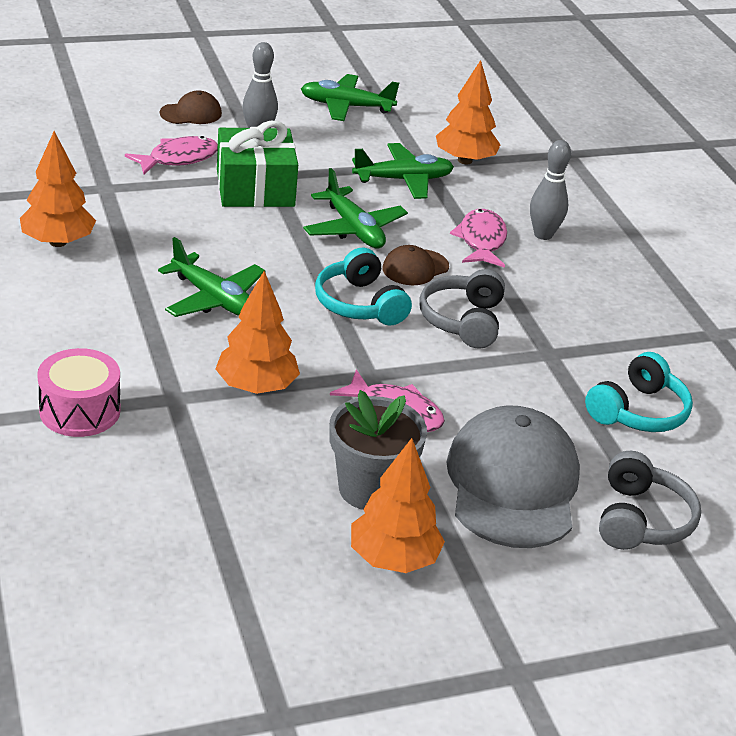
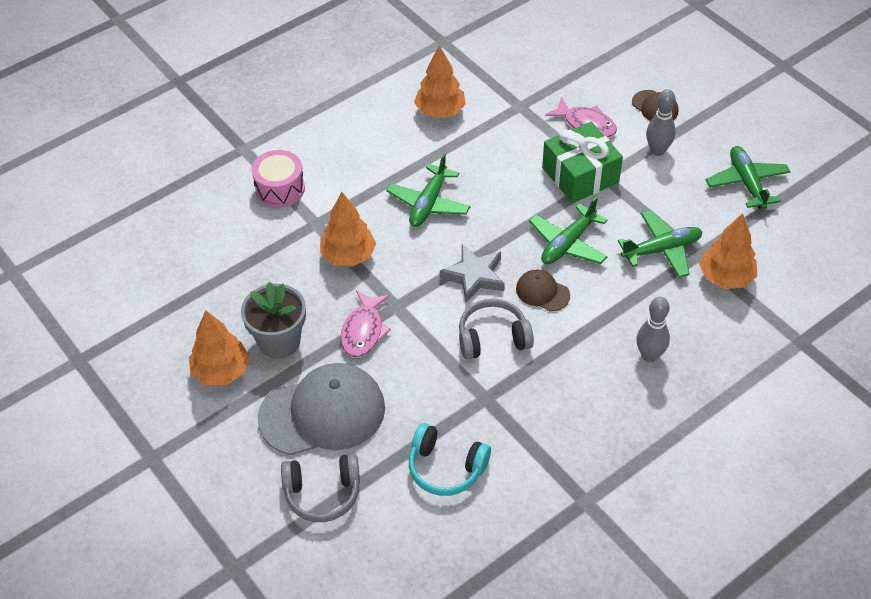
camera: 75 degrees right, 15 degrees up
turquoise headphones [315,248,412,326] -> grey star [440,245,505,303]
green plane [352,143,454,199] -> green plane turned 75 degrees counterclockwise [618,210,702,278]
pink fish [450,209,507,268] -> none

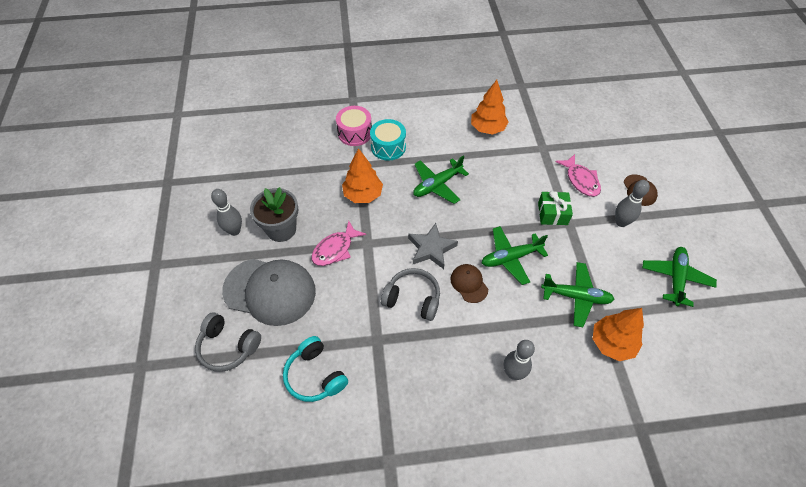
camera: 30 degrees right, 5 degrees up
orange tree [189,310,250,385] -> grey bowling pin [211,189,242,236]
green gift [542,122,623,203] -> green gift [538,191,573,225], size x0.63
none -> turquoise drum [370,119,406,161]

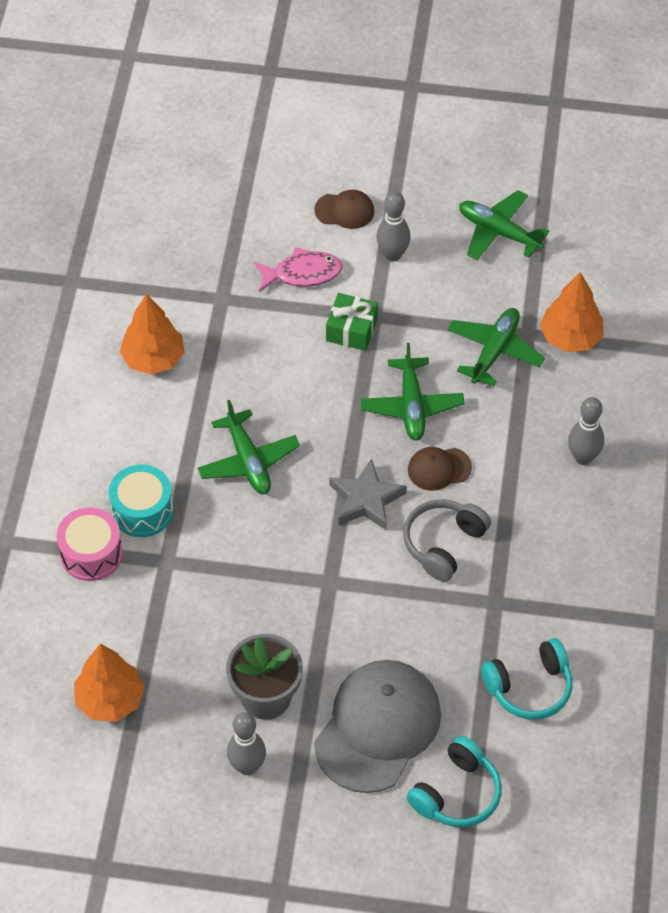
camera: 75 degrees left, 0 degrees up
grey headphones [195,313,261,372] -> turquoise headphones [407,736,502,827]
pink fish [311,221,366,266] -> none
orange tree [342,148,383,203] -> orange tree moved to [74,644,145,722]

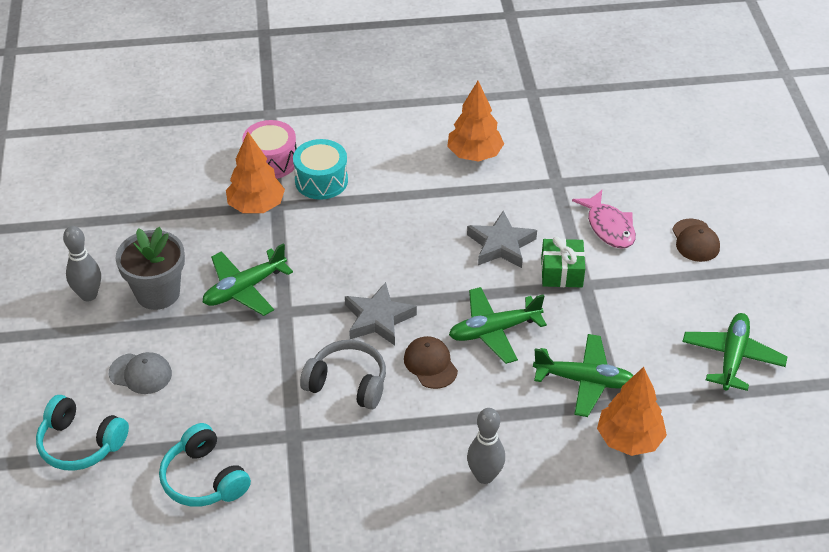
camera: 75 degrees right, 10 degrees down
orange tree [74,644,145,722] -> orange tree moved to [226,132,285,213]
green plane [197,400,300,495] -> green plane moved to [203,243,293,316]
grey cap [314,660,441,793] -> grey cap [109,352,172,394], size x0.47
grey bowling pin [377,191,411,262] -> none
none -> grey star [467,211,537,268]

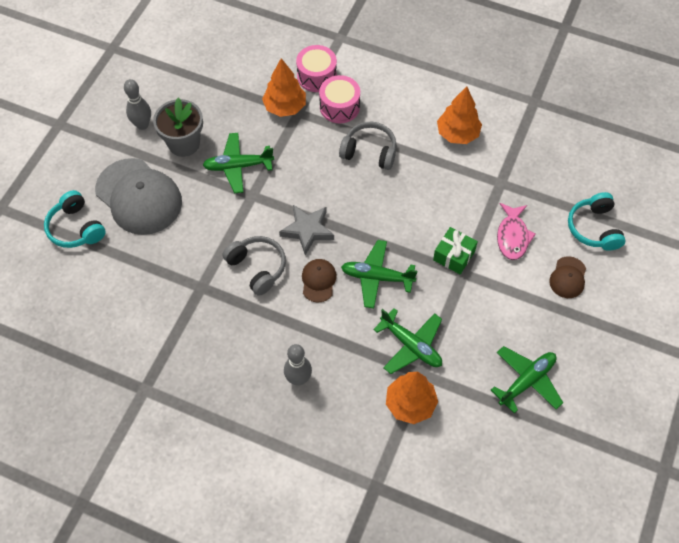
camera: 30 degrees right, 15 degrees up
grey cap [109,352,172,394] -> grey cap [95,158,182,235], size x2.13
turquoise headphones [159,423,251,507] -> turquoise headphones moved to [568,192,626,251]
turquoise drum [293,139,348,200] -> pink drum [319,75,360,123]
grey star [467,211,537,268] -> none
none -> grey headphones [339,122,396,170]

